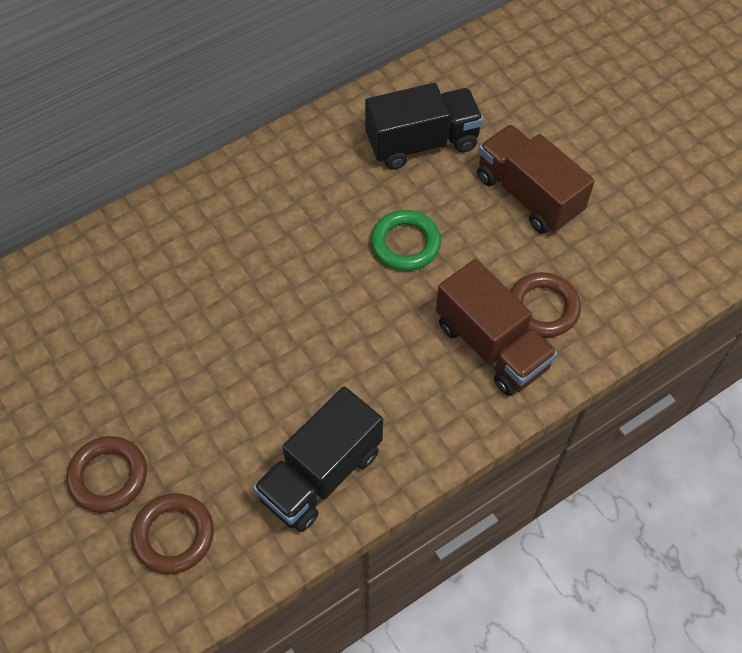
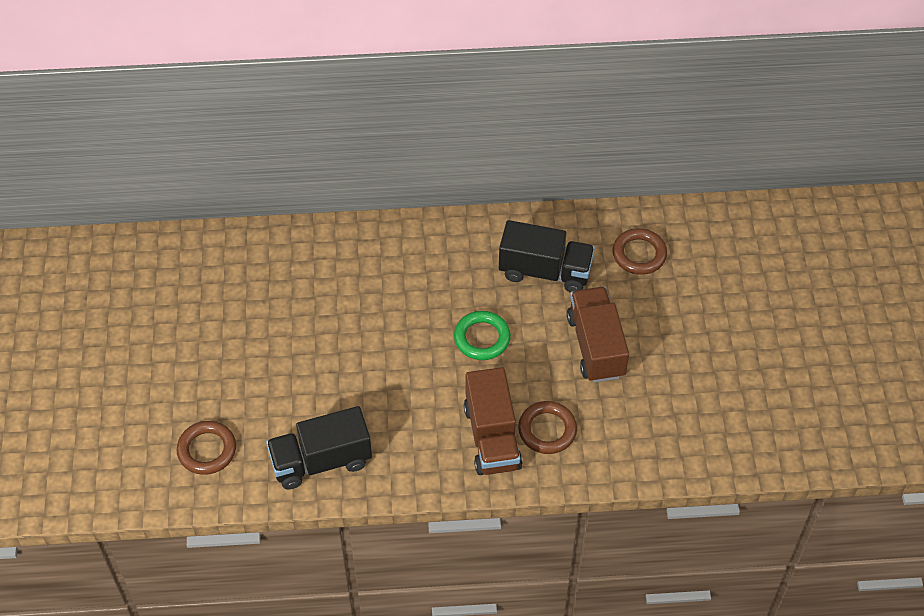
camera: 30 degrees right, 5 degrees down
brown ring [66,436,147,513] -> brown ring moved to [612,228,667,275]

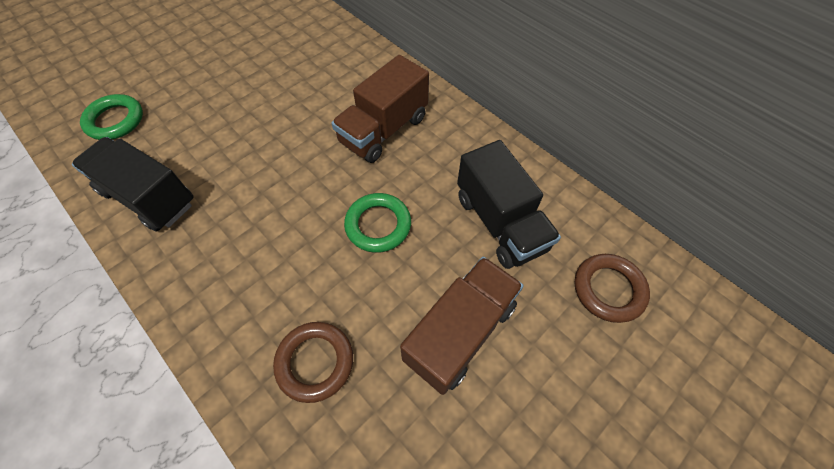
camera: 50 degrees right, 5 degrees up
brown ring [177,421,236,475] -> green ring [80,94,143,140]
brown truck [464,367,523,475] -> brown truck moved to [332,55,429,163]

